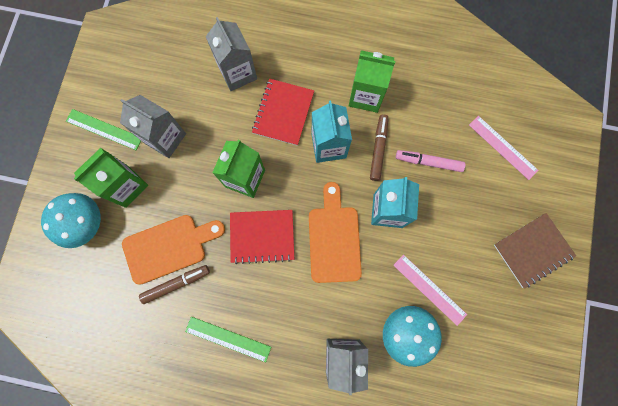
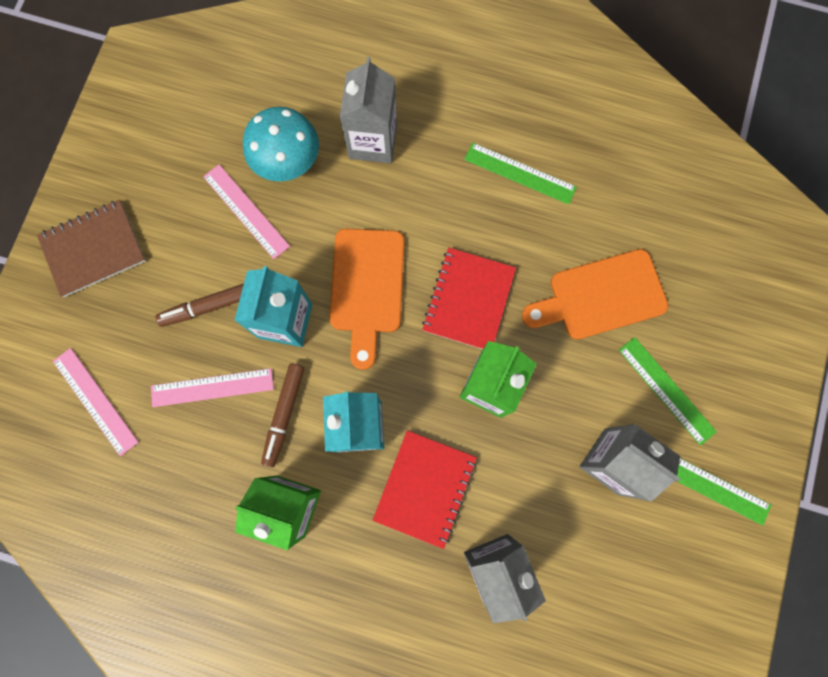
camera: 175 degrees left, 0 degrees up
turquoise mushroom [41,193,101,248] -> none
green carton [74,148,148,208] -> green ruler [619,337,717,446]
brown marker [139,265,210,304] -> brown marker moved to [155,283,244,327]
red notebook [230,210,294,264] -> red notebook turned 75 degrees counterclockwise [422,248,516,349]
pink marker [396,150,465,172] -> pink ruler [151,368,274,407]

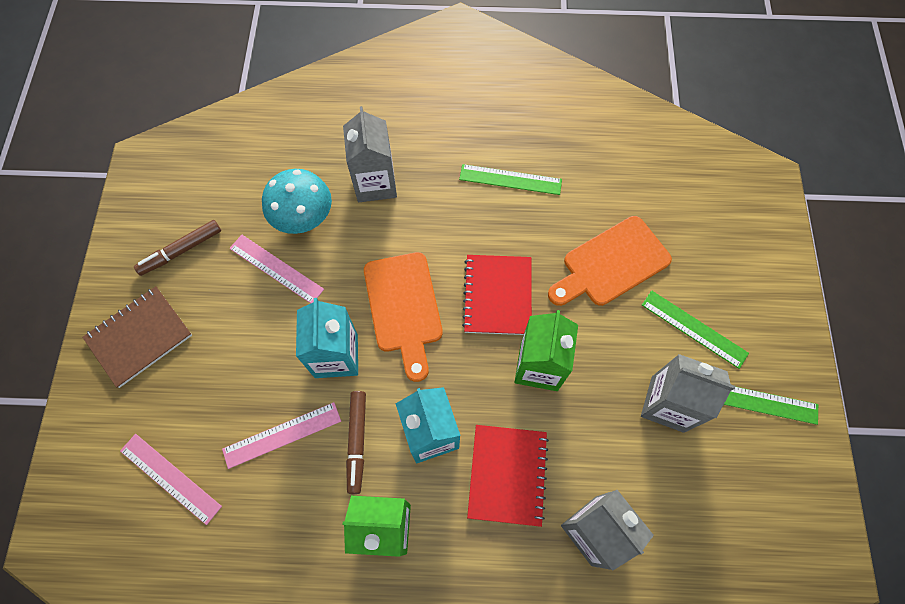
camera: 15 degrees left, 10 degrees down
brown marker [155,283,244,327] -> brown marker moved to [134,220,221,276]

